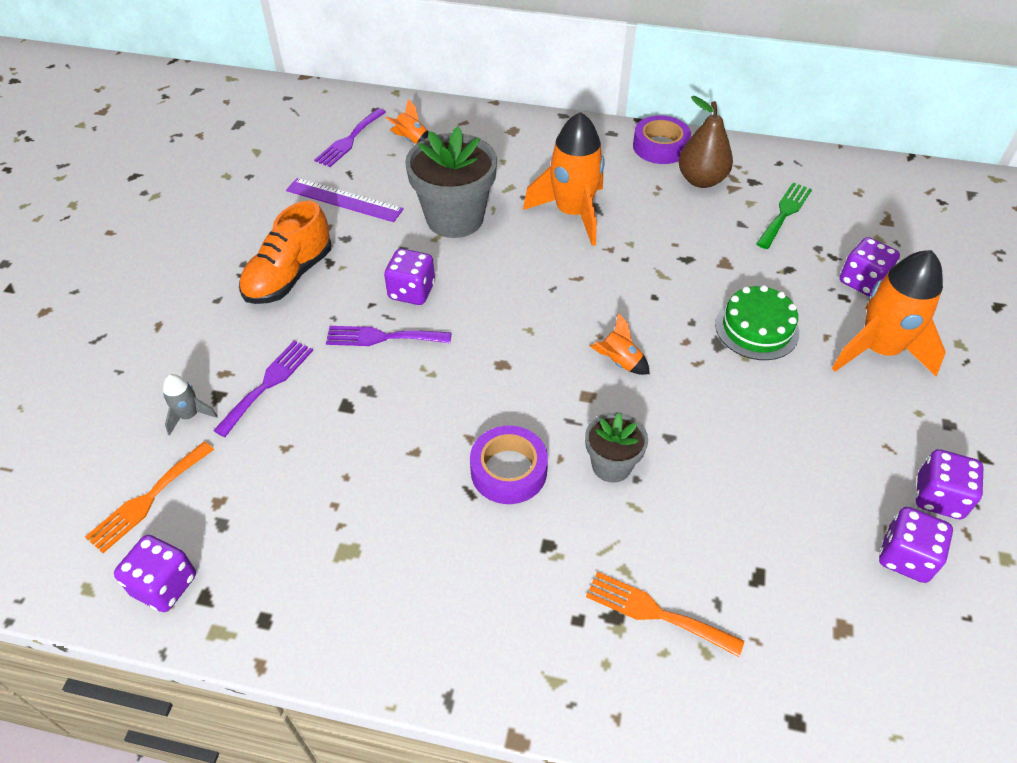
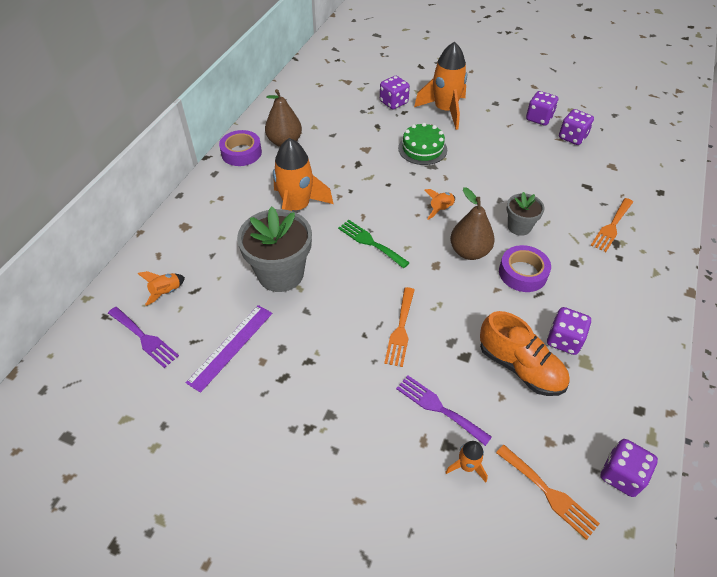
camera: 80 degrees left, 0 degrees up
grey rocket [163,374,218,436] -> orange rocket [445,441,488,482]
orange shoe [239,201,331,304] -> orange shoe moved to [480,311,570,396]
purple fork [326,326,452,346] -> orange fork [384,287,415,367]
purple dice [384,248,435,305] -> purple dice moved to [547,307,591,355]
green fork [756,182,812,249] -> green fork moved to [338,220,410,268]
none -> brown pear [450,187,495,260]

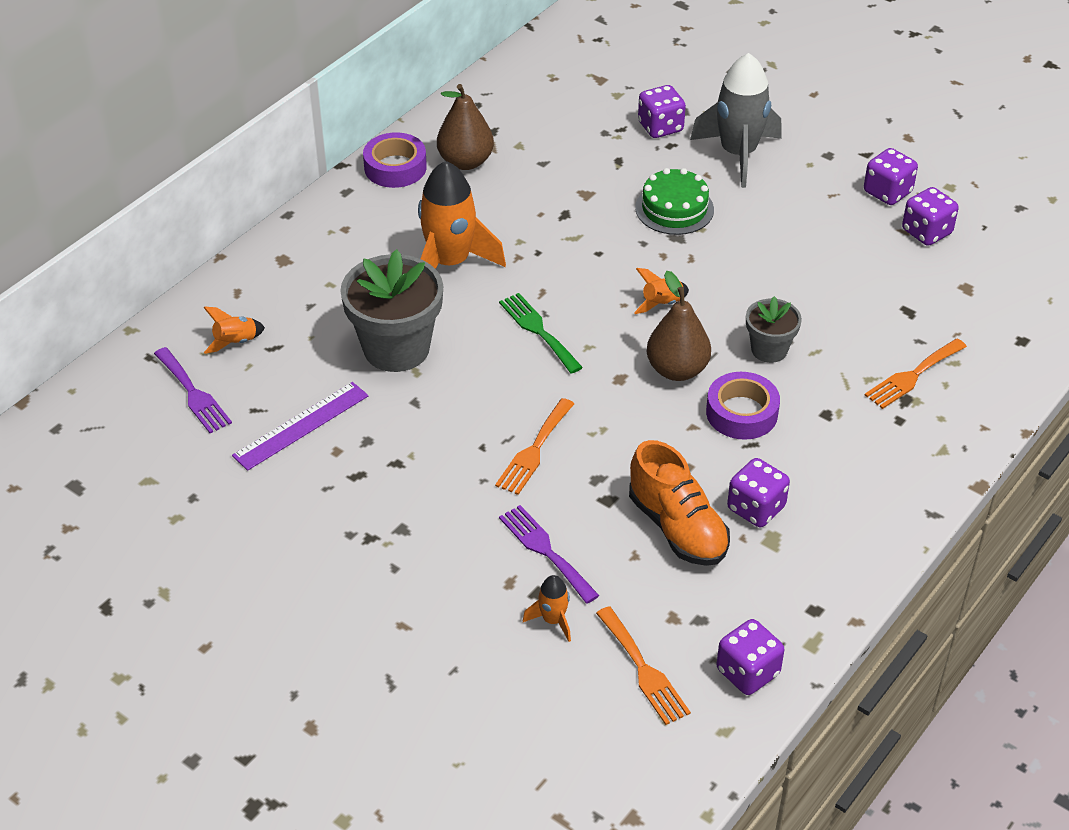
camera: 15 degrees right, 5 degrees down
orange rocket [414,42,467,130] -> grey rocket [690,53,782,188]

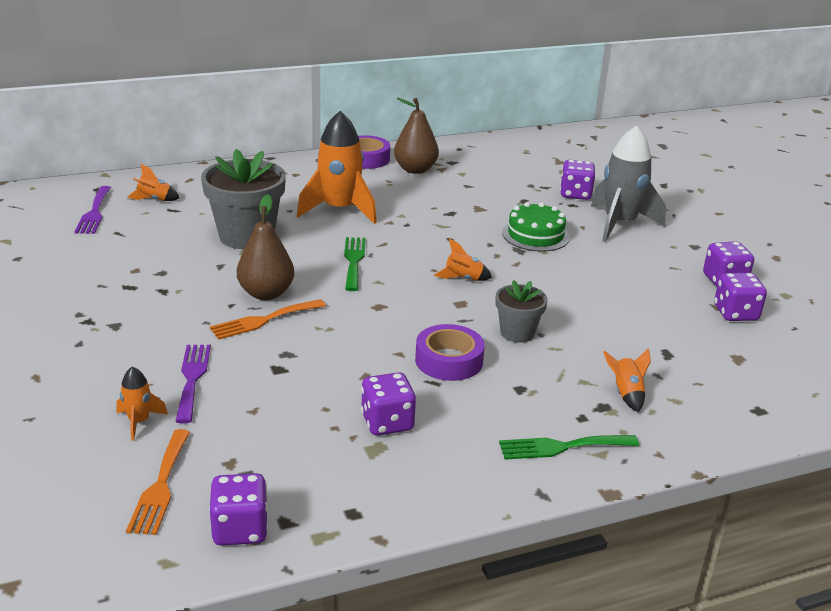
camera: 30 degrees right, 15 degrees down
purple ruler [232,382,368,471] -> none
orange shoe [629,440,730,566] -> none
brown pear [647,271,711,381] -> brown pear moved to [237,194,294,300]
orange fork [865,339,967,409] -> orange rocket [603,348,651,412]
none -> green fork [499,435,639,460]

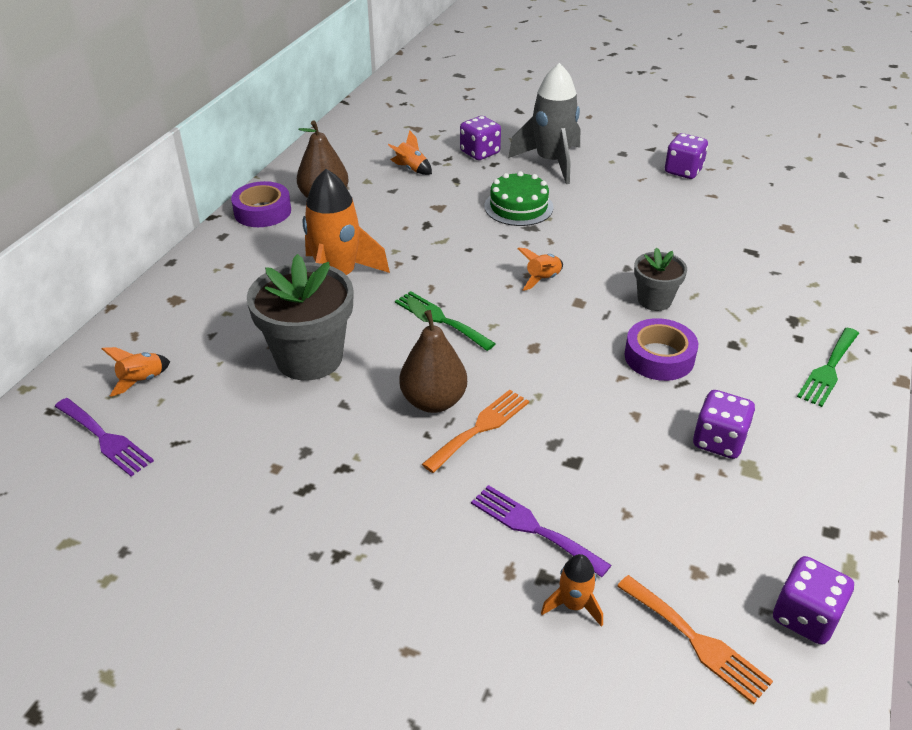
camera: 45 degrees left, 10 degrees up
orange fork [210,299,326,340] -> orange fork turned 150 degrees counterclockwise [422,390,529,473]
orange rocket [603,348,651,412] -> orange rocket moved to [388,130,432,175]
purple dice [714,273,767,321] -> none

